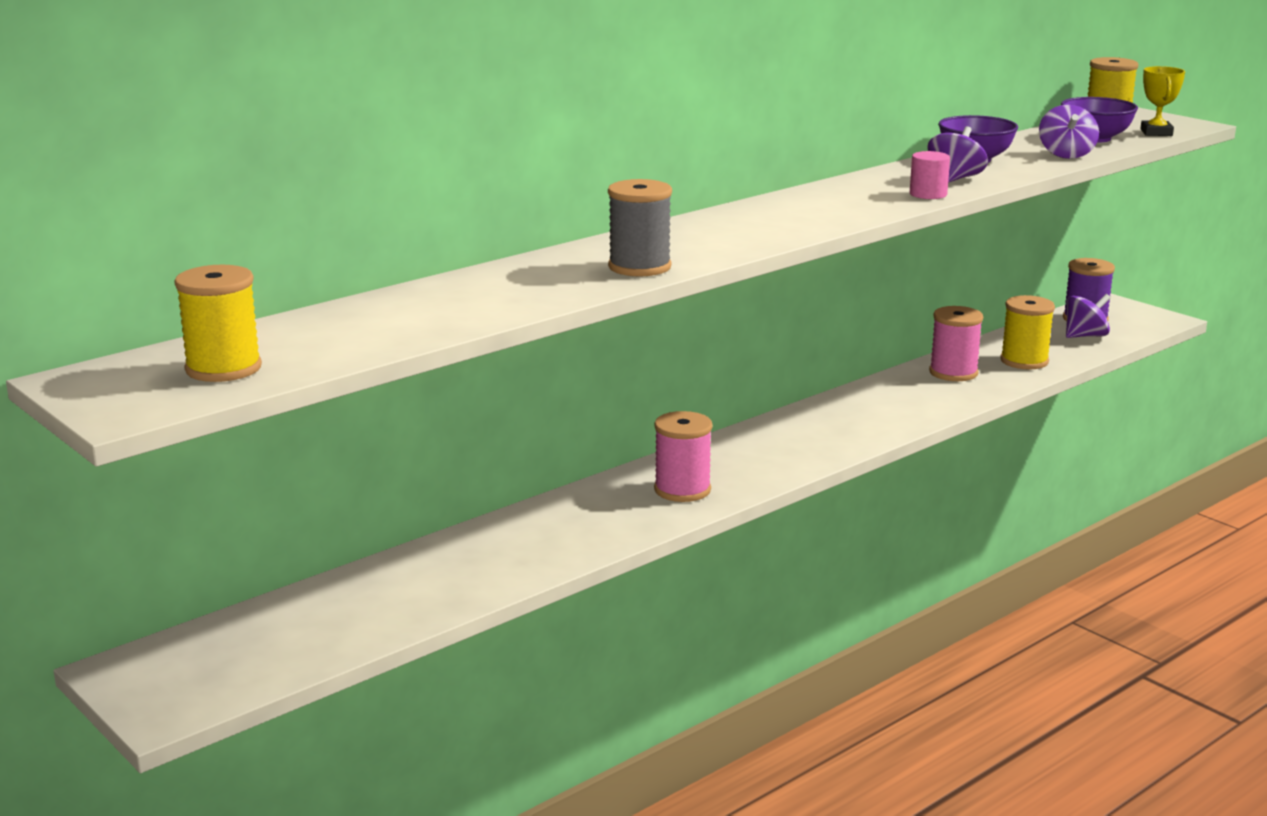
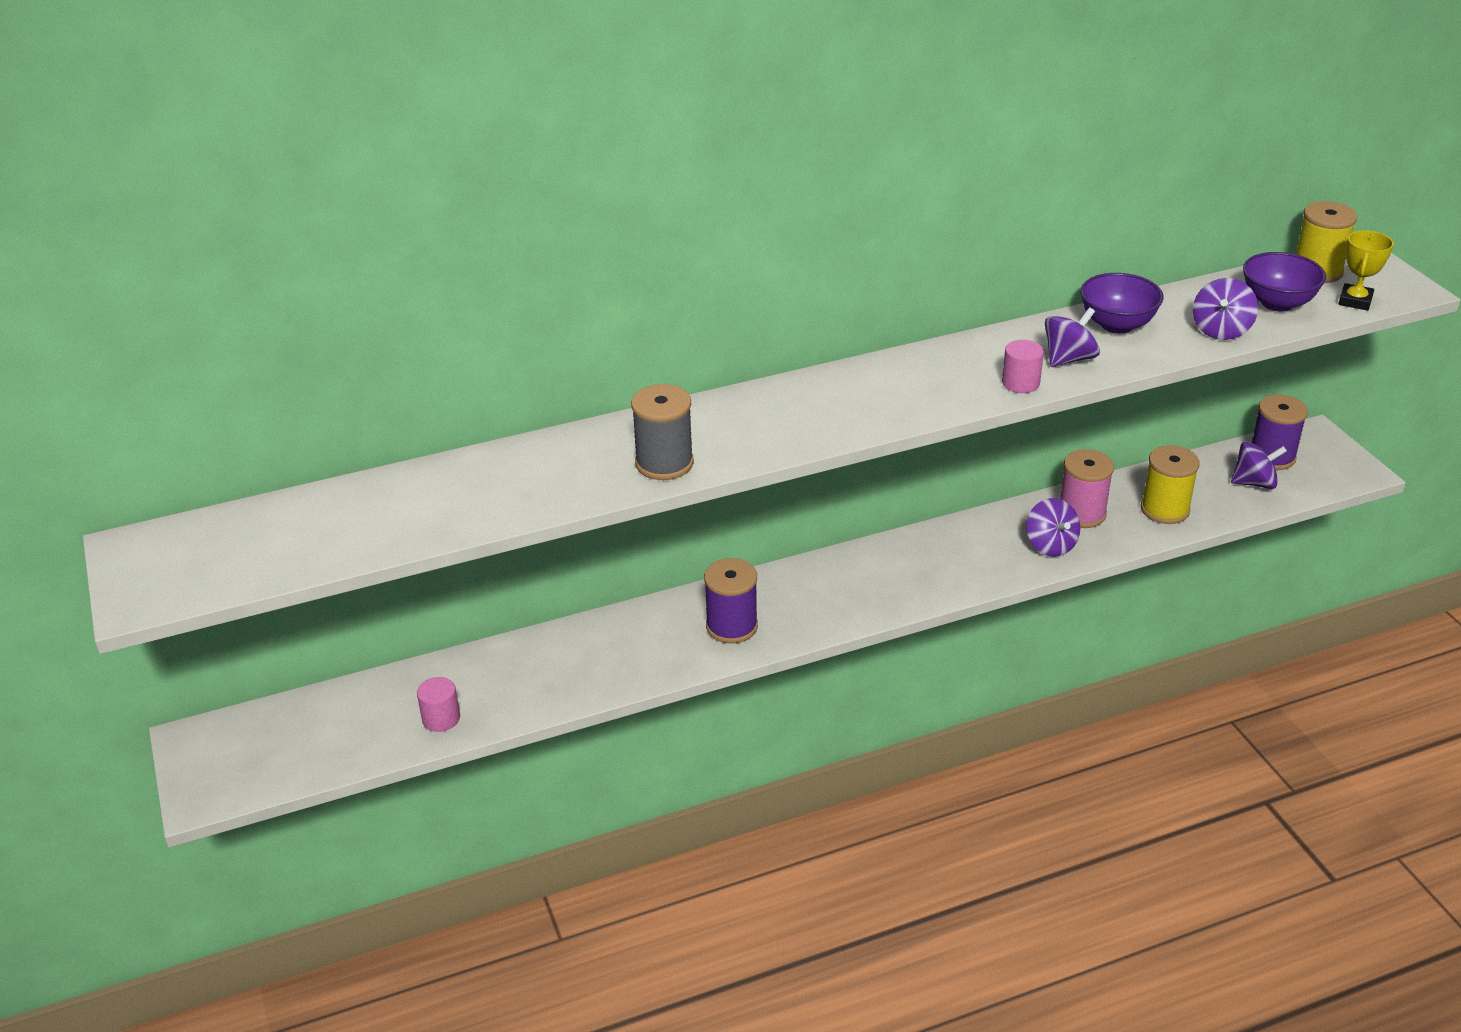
camera: 20 degrees right, 15 degrees up
yellow spool [174,265,262,382] -> none
pink spool [654,411,713,502] -> purple spool [704,558,758,643]
none -> pink cylinder [417,677,460,732]
none -> purple spinning top [1026,498,1080,557]

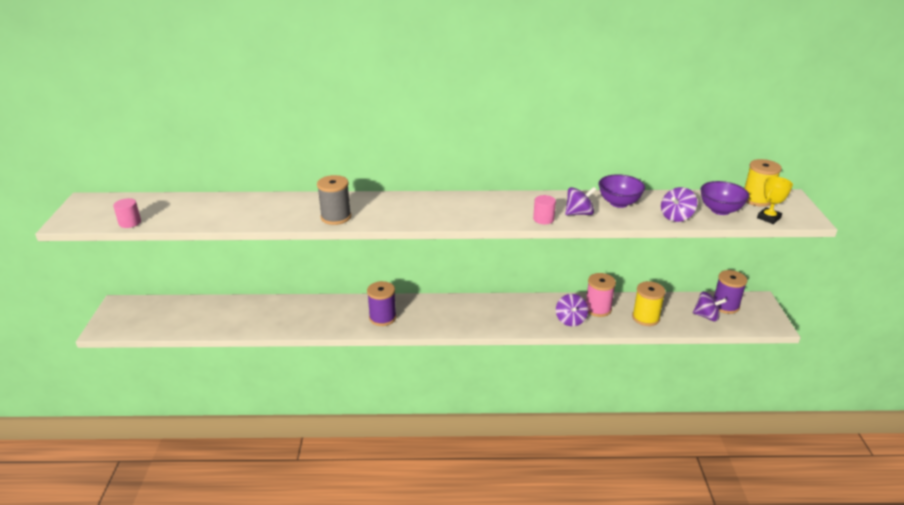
camera: 20 degrees right, 5 degrees down
pink cylinder [417,677,460,732] -> pink cylinder moved to [113,198,141,228]

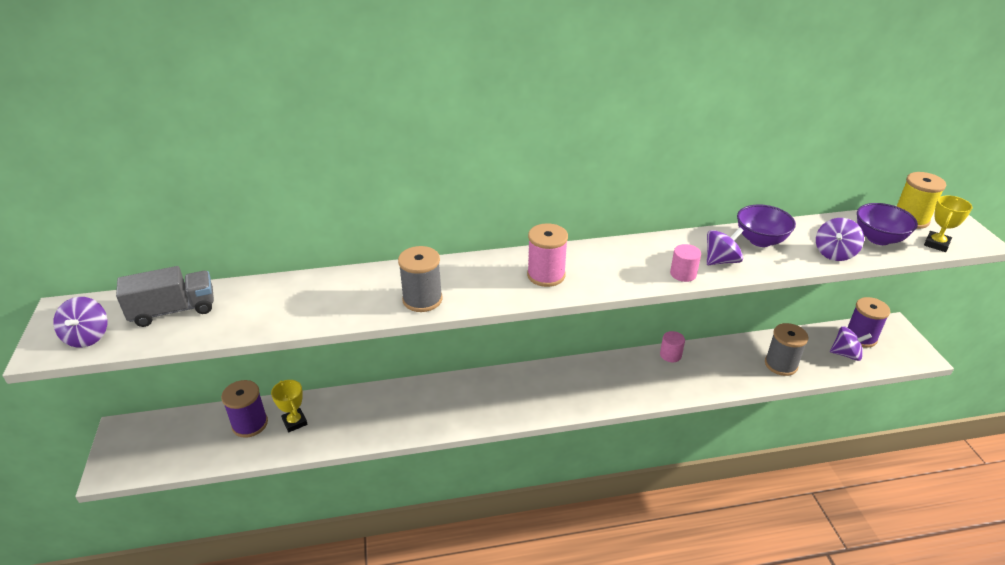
camera: 10 degrees left, 5 degrees up
pink cylinder [113,198,141,228] -> pink cylinder moved to [660,331,685,362]
purple spool [367,281,397,326] -> purple spool moved to [221,380,268,438]
purple spinning top [556,294,588,326] -> purple spinning top moved to [53,297,108,348]
pink spool [586,273,616,317] -> pink spool moved to [527,223,568,287]
yellow spool [632,281,666,326] -> grey spool [765,323,809,376]
none -> grey truck [116,266,214,327]
none -> yellow trophy [271,380,307,432]

